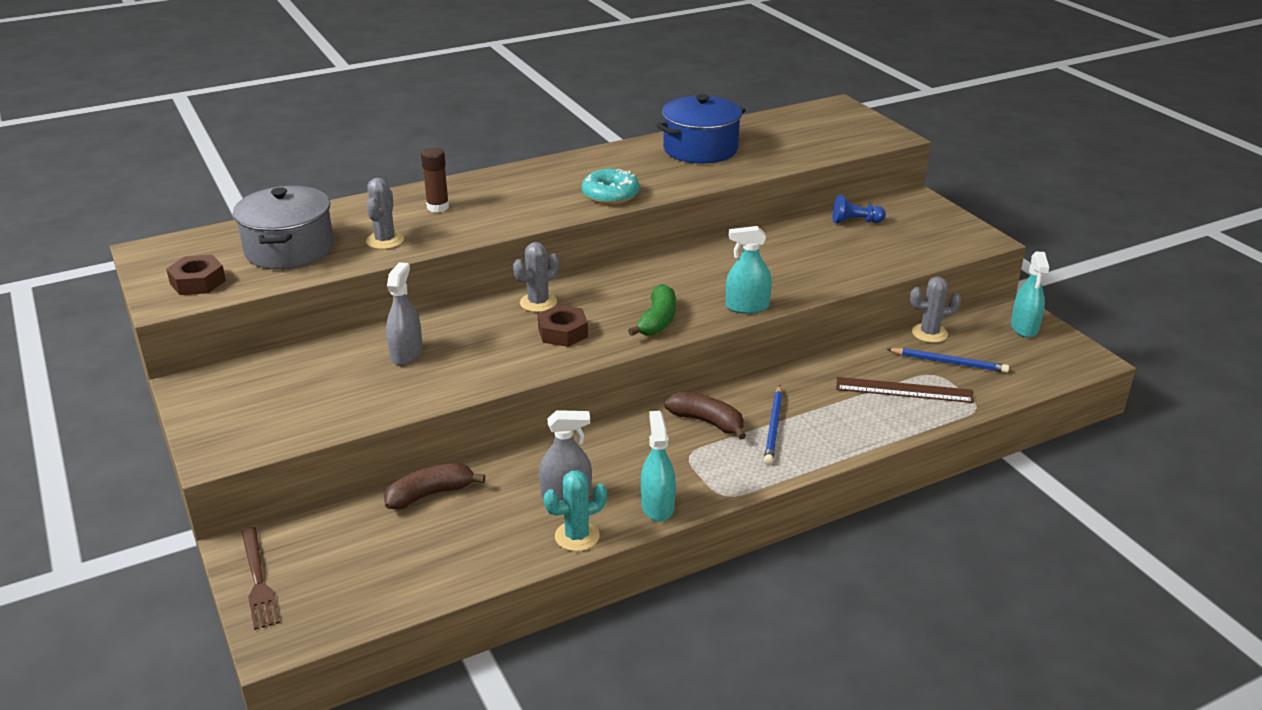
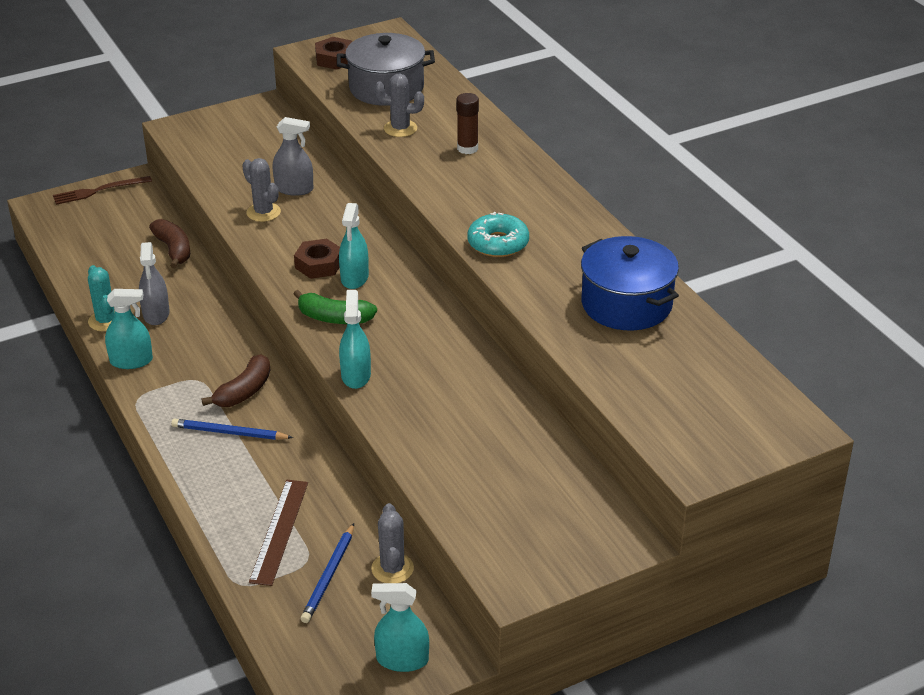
camera: 90 degrees right, 5 degrees up
grey cactus [513,242,559,312] -> grey cactus moved to [242,158,281,222]
blue pawn [833,195,886,224] -> none
none -> turquoise spray bottle [339,203,369,289]

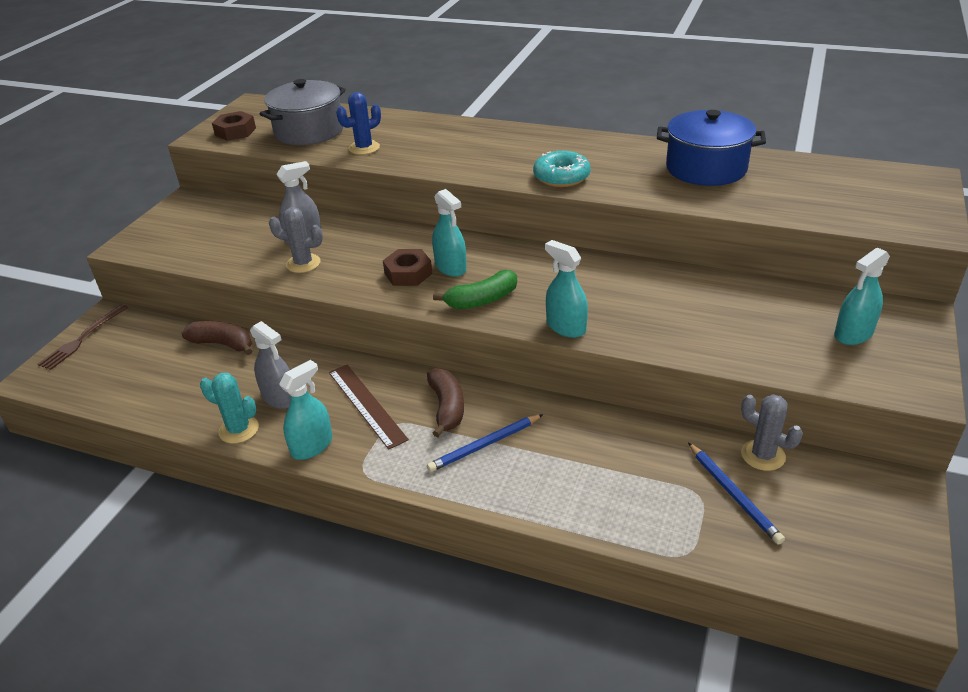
camera: 40 degrees left, 0 degrees up
brown ruler [249,480,308,586] -> brown ruler moved to [329,364,409,450]
turquoise spray bottle [371,583,429,672] -> turquoise spray bottle moved to [834,247,890,345]
grey cactus [374,73,424,137] -> blue cactus [336,92,381,155]
brown glue stick [456,93,479,154] -> none

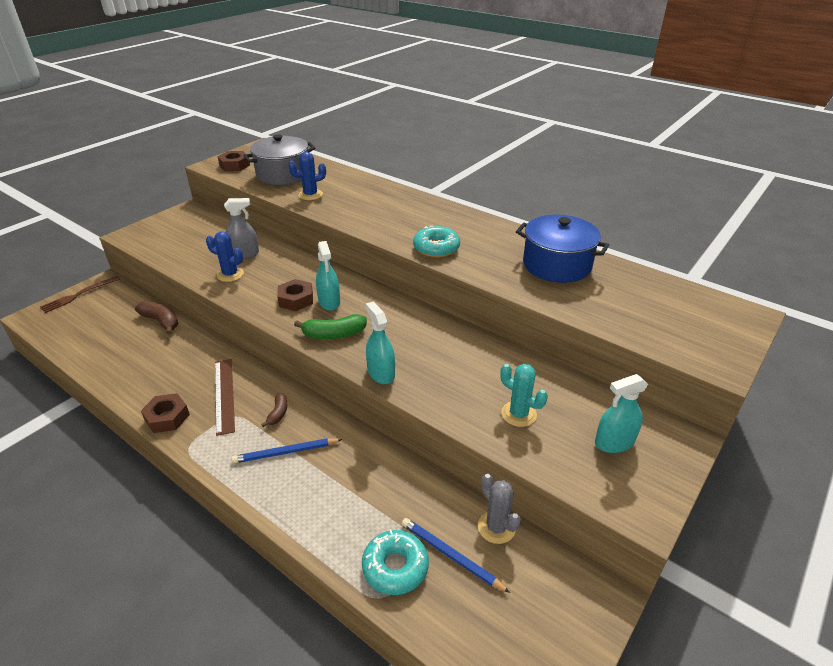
camera: 15 degrees right, 0 degrees up
turquoise cactus [200,373,259,444] -> turquoise cactus moved to [500,364,548,427]
grey spray bottle [250,321,291,409] -> none
grey cactus [269,207,323,273] -> blue cactus [206,231,244,282]
turquoise spray bottle [279,360,333,460] -> brown nut [141,393,190,433]
brown banana [427,368,464,437] -> brown banana [261,393,288,427], size x0.61
blue pencil [688,442,785,545] -> blue pencil turned 135 degrees clockwise [402,518,510,593]
none -> turquoise donut [362,529,429,595]

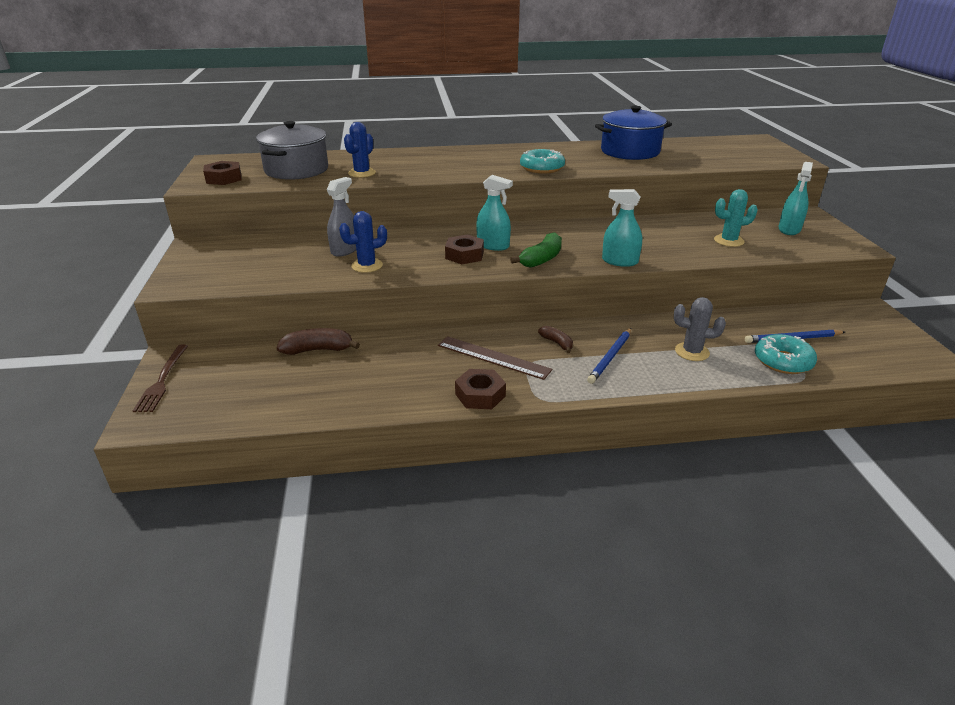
camera: 45 degrees left, 5 degrees down
grey cactus [478,474,521,544] -> grey cactus moved to [674,297,726,361]

